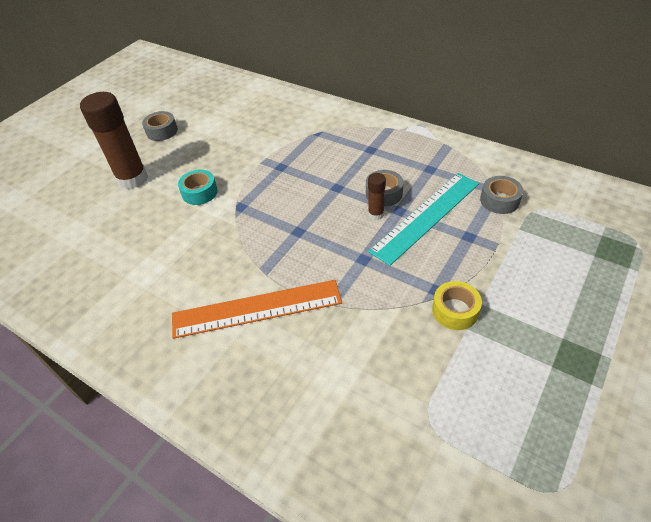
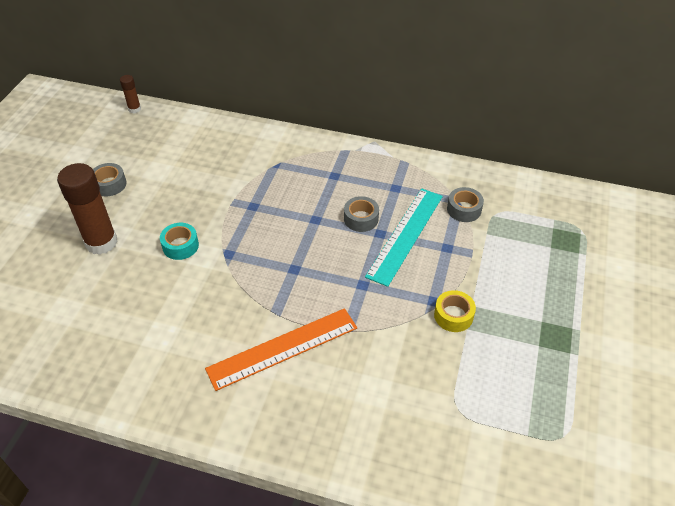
camera: 20 degrees left, 0 degrees up
brown glue stick [368,173,386,220] -> brown glue stick moved to [120,75,141,113]

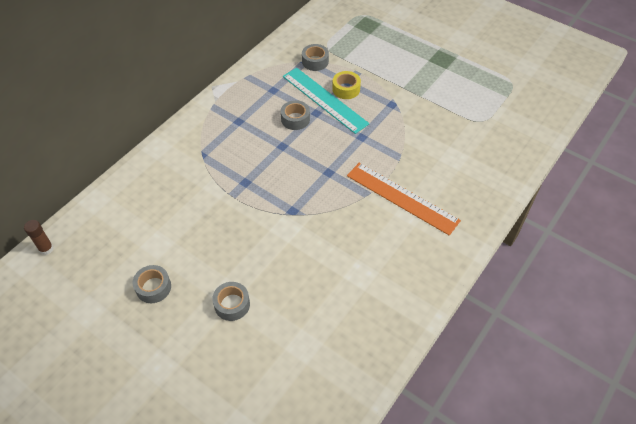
camera: 70 degrees left, 5 degrees up
brown glue stick [57,163,118,255] -> grey tape [212,282,250,321]
turquoise tape [160,223,199,260] -> none
orange ruler [205,308,357,391] -> orange ruler turned 45 degrees counterclockwise [347,163,461,236]
yellow tape [434,290,476,332] -> yellow tape moved to [332,71,361,99]

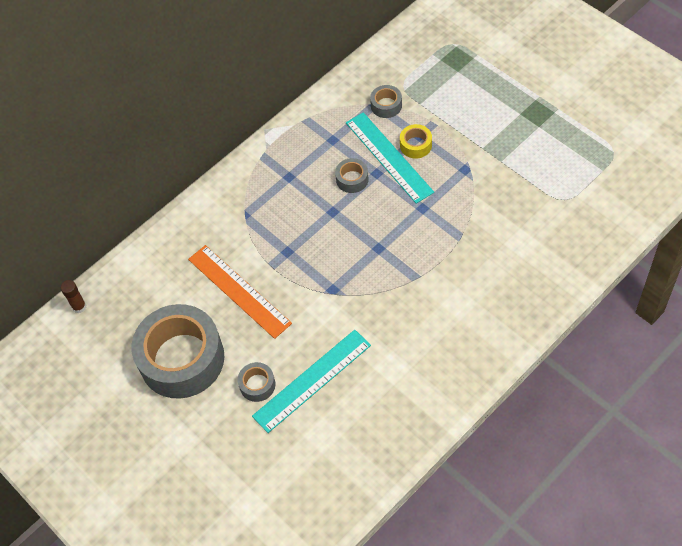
camera: 15 degrees right, 5 degrees up
grey tape [133,265,171,303] -> grey tape [131,304,224,399], size x2.42
orange ruler [347,163,461,236] -> orange ruler moved to [188,245,292,339]
none -> turquoise ruler [252,330,371,433]

